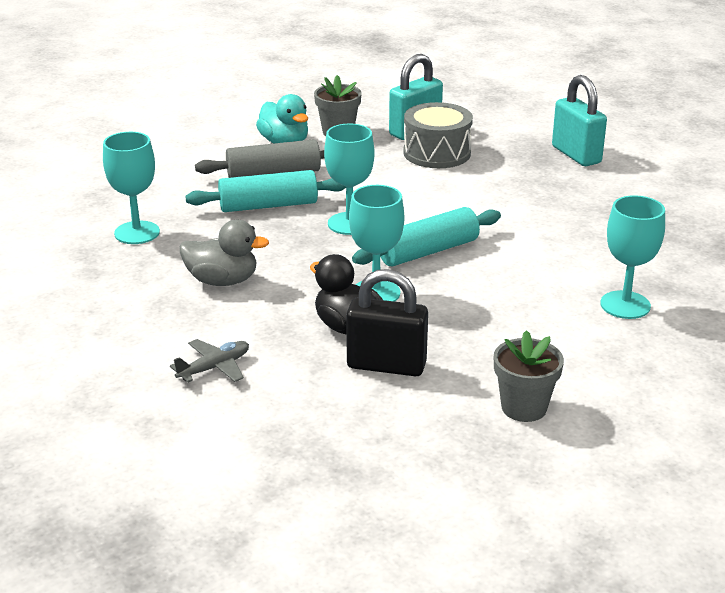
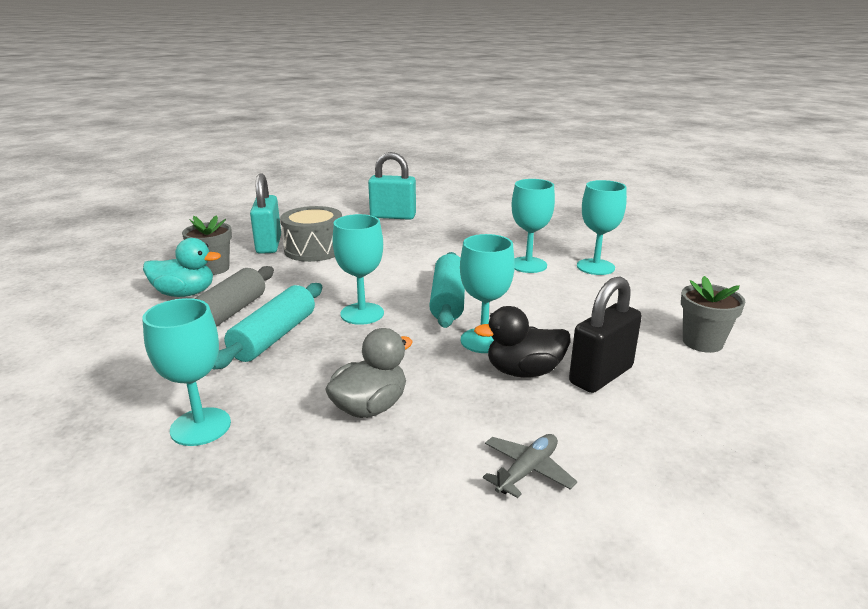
camera: 55 degrees left, 5 degrees down
grey plane [170,339,249,383] -> grey plane turned 45 degrees clockwise [483,434,577,498]
none -> turquoise goblet [512,179,555,273]

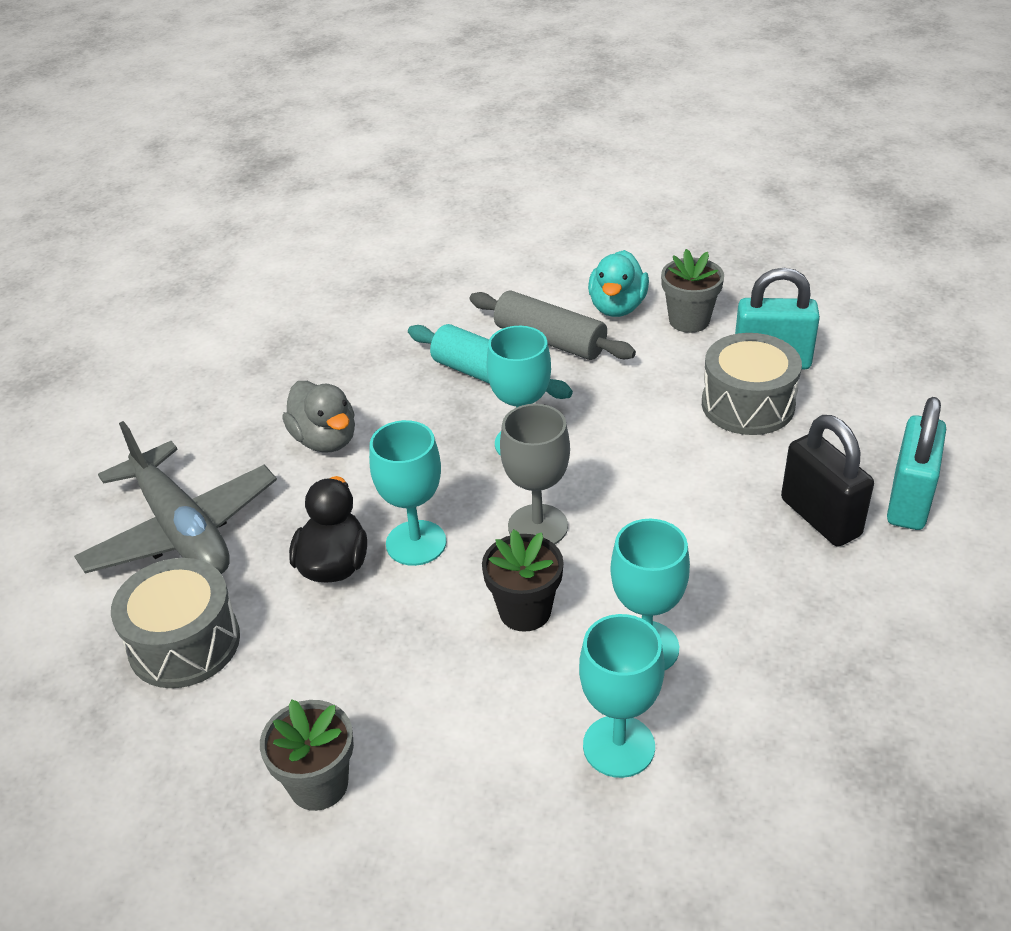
camera: 105 degrees right, 15 degrees up
turquoise goblet [142,298,231,446] -> none
turquoise rolling pin [429,252,465,328] -> grey goblet [500,404,570,544]
grey plane [483,434,577,498] -> grey plane [74,421,277,574], size x2.19
black padlock [569,276,642,393] -> black padlock moved to [781,415,874,547]
none -> grey drum [111,558,240,688]
none -> black flower pot [482,529,563,632]

